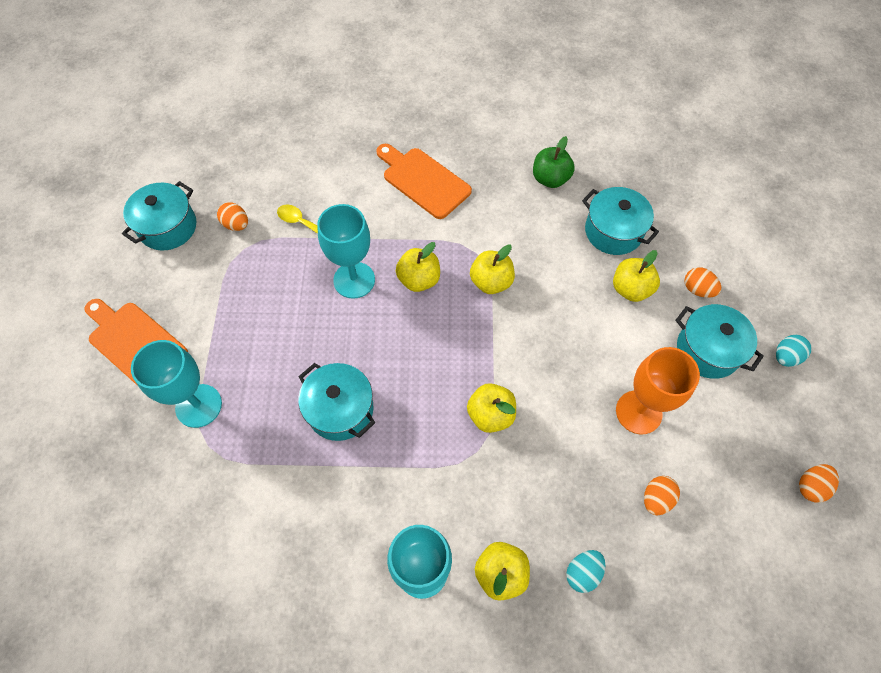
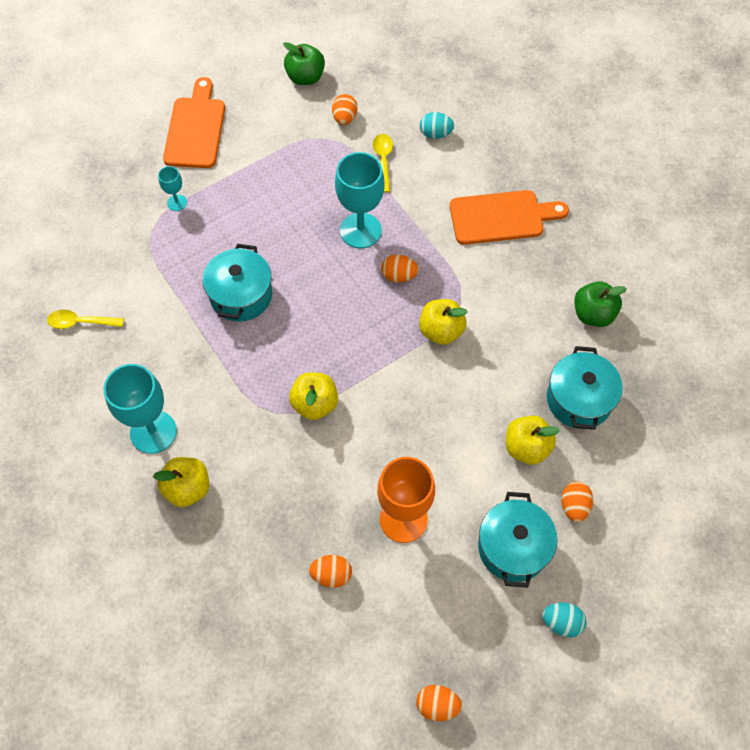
camera: 55 degrees right, 0 degrees up
turquoise pot [122,181,197,250] -> green apple [283,42,325,85]
turquoise goblet [131,340,222,428] -> turquoise goblet [158,166,187,211], size x0.48
orange cutting board [376,144,472,219] -> orange cutting board turned 75 degrees clockwise [450,190,569,245]
yellow apple [396,242,440,292] -> orange egg [381,254,419,283]
turquoise egg [566,550,606,593] -> turquoise egg moved to [420,112,454,139]
none -> yellow spoon [47,310,124,329]

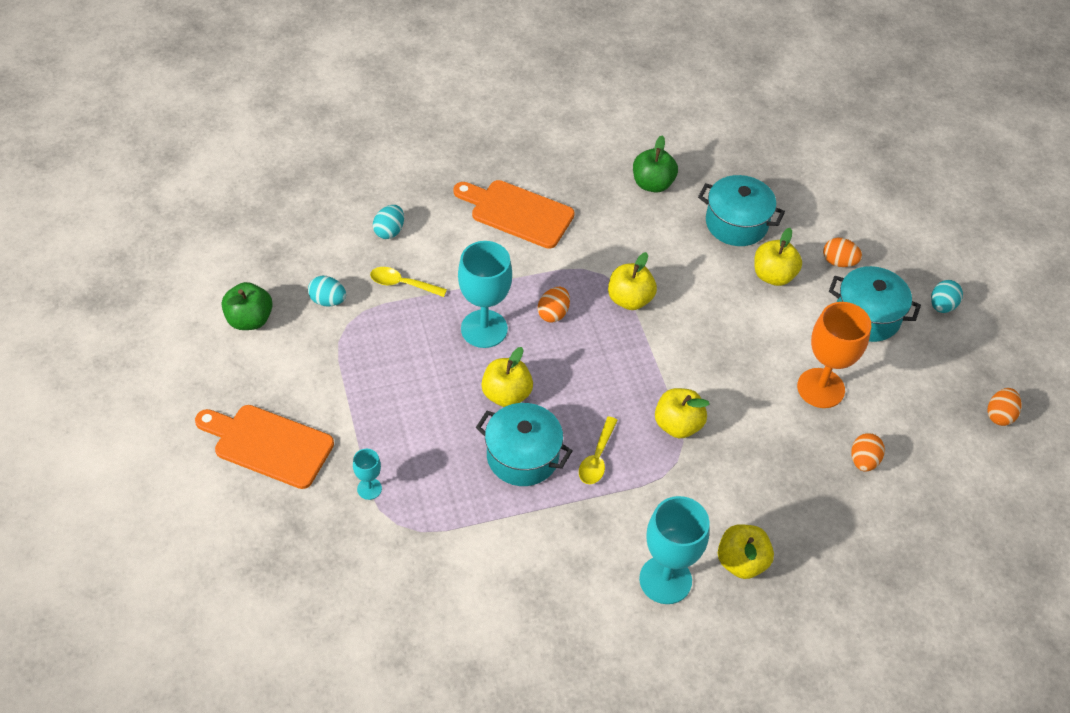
camera: 75 degrees left, 10 degrees down
yellow spoon [47,310,124,329] -> yellow spoon moved to [579,416,618,484]
orange egg [332,94,357,125] -> turquoise egg [308,276,346,307]
orange cutting board [450,190,569,245] -> orange cutting board turned 75 degrees counterclockwise [453,180,575,249]
none -> yellow apple [481,347,533,407]

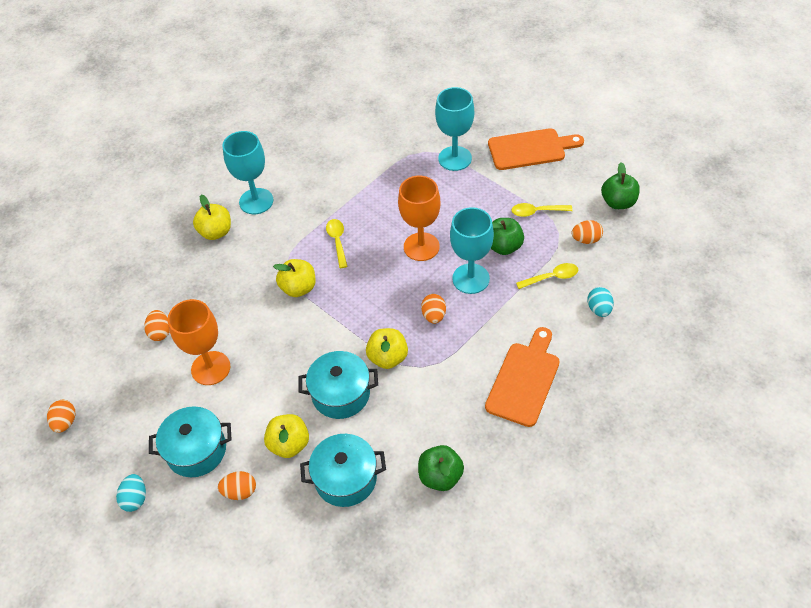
camera: 155 degrees right, 0 degrees up
turquoise egg [308,276,346,307] -> orange egg [572,220,603,244]
turquoise goblet [353,449,382,500] -> turquoise goblet [435,87,474,171], size x2.07
orange cutting board [453,180,575,249] -> orange cutting board turned 60 degrees counterclockwise [485,327,560,427]
turquoise pot [476,403,572,486] -> turquoise pot moved to [298,351,378,419]
yellow apple [481,347,533,407] -> orange goblet [398,176,440,261]
none -> green apple [491,218,524,255]
none -> yellow spoon [512,203,573,217]

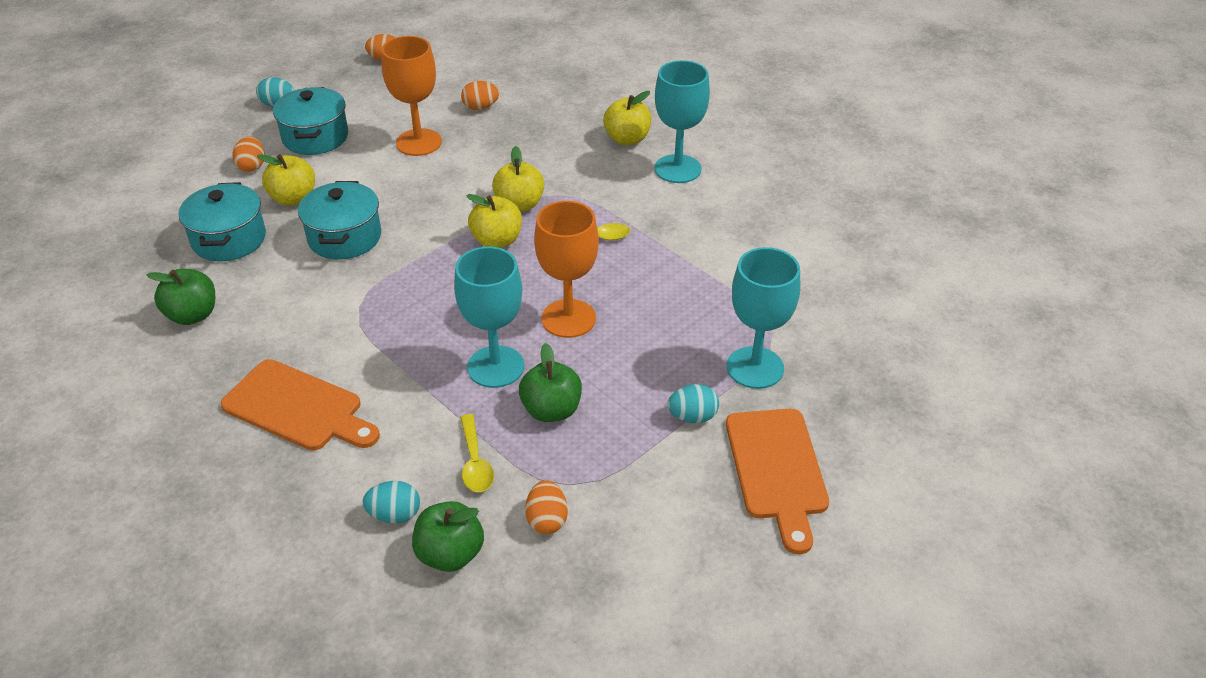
camera: 90 degrees right, 10 degrees down
yellow apple [366,328,408,369] -> yellow apple moved to [466,194,522,248]
orange egg [421,294,446,324] -> none
yellow spoon [512,203,573,217] -> none
green apple [601,162,640,209] -> green apple moved to [412,501,484,572]
none -> turquoise egg [668,384,719,423]

